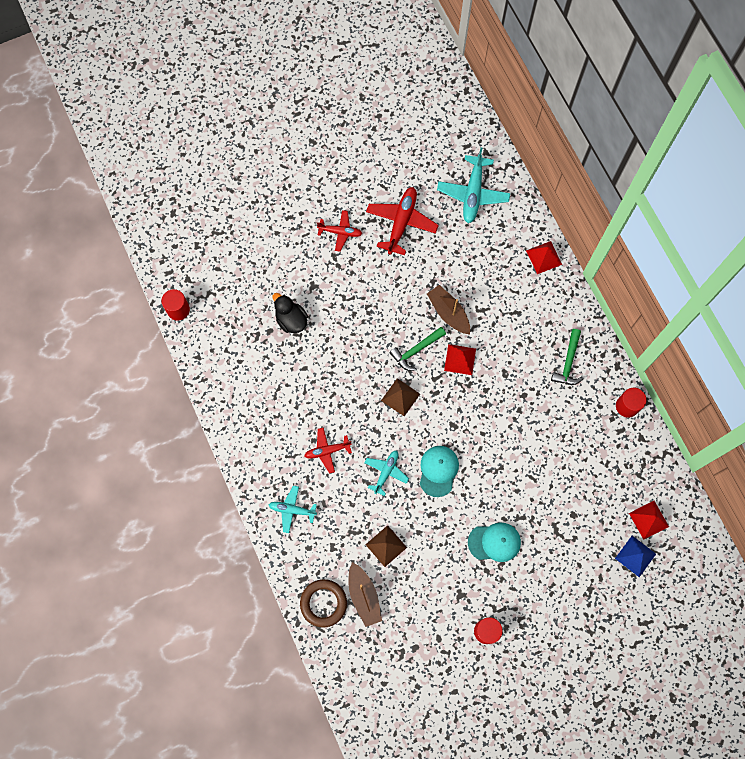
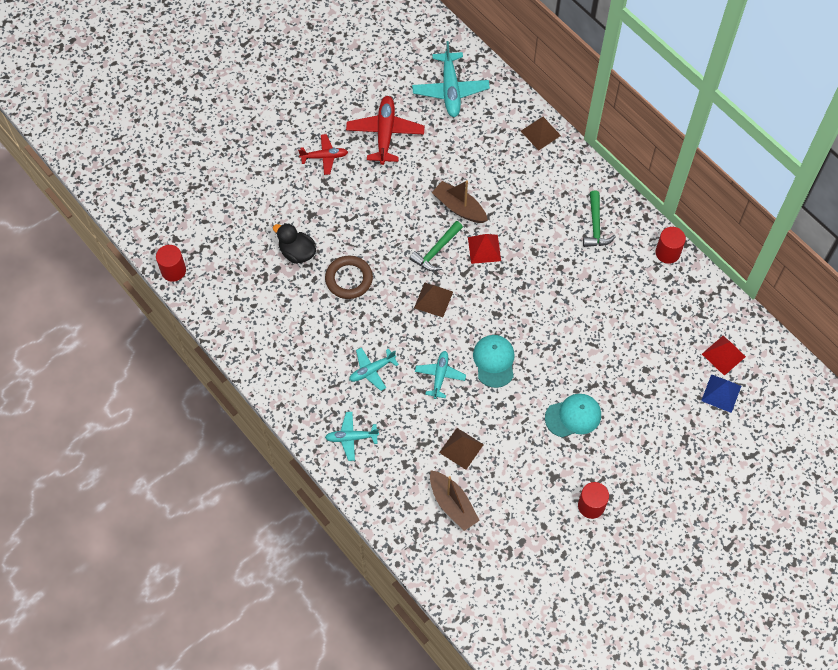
camera: 15 degrees left, 10 degrees down
brown ring [300,579,347,628] -> brown ring moved to [325,256,373,299]
red plane [304,428,352,474] -> turquoise plane [349,347,399,391]
red pyramid [526,241,562,274] -> brown pyramid [521,117,561,150]

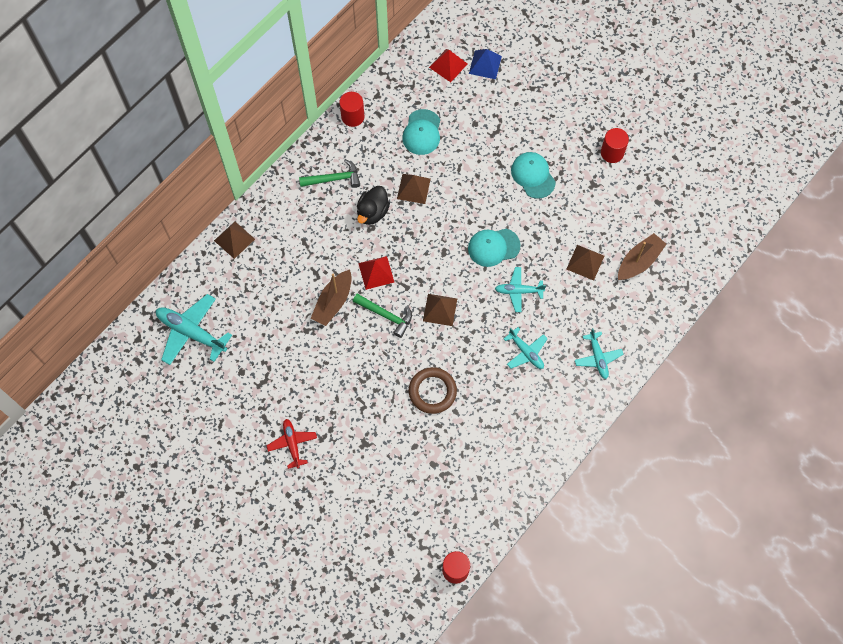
camera: 100 degrees left, 5 degrees up
black duck [273,223,316,264] -> black duck moved to [357,186,390,225]
red plane [346,96,425,165] -> none
turquoise plane [412,41,490,117] -> turquoise plane turned 135 degrees counterclockwise [156,294,232,365]
none -> brown pyramid [397,174,431,204]
none -> turquoise cap [402,109,440,155]

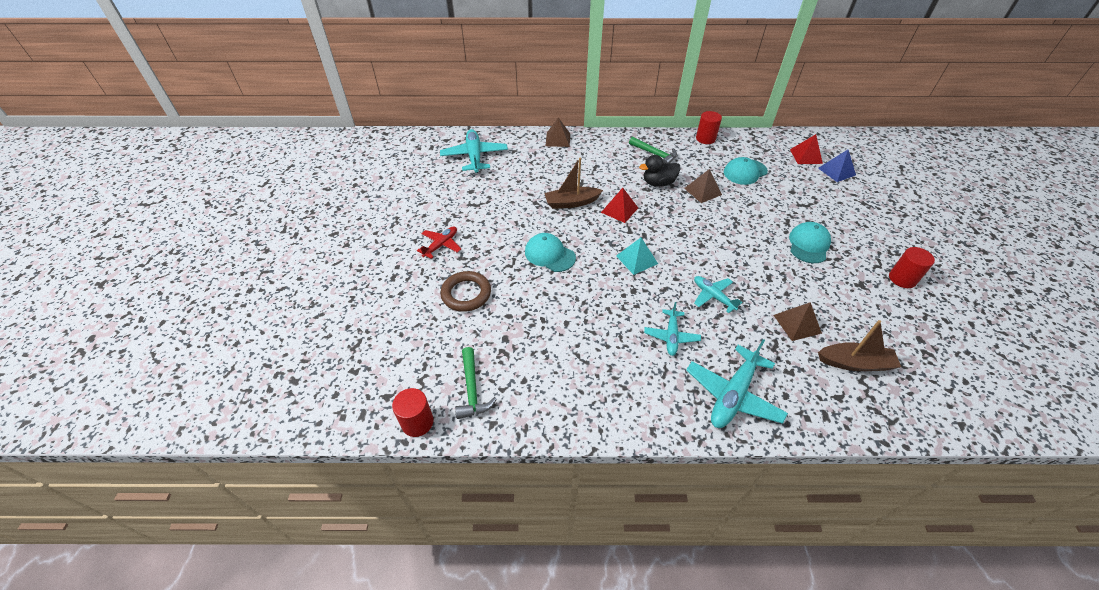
camera: 50 degrees right, 20 degrees down
green hammer [353,294,412,338] -> green hammer moved to [455,347,497,419]
brown ring [409,367,457,414] -> brown ring moved to [440,271,491,312]
brown pyramid [423,294,457,326] -> turquoise pyramid [616,238,658,275]
turquoise cap [468,229,521,267] -> turquoise cap moved to [525,233,576,272]
turquoise plane [575,328,624,379] -> turquoise plane [686,339,788,428], size x1.66

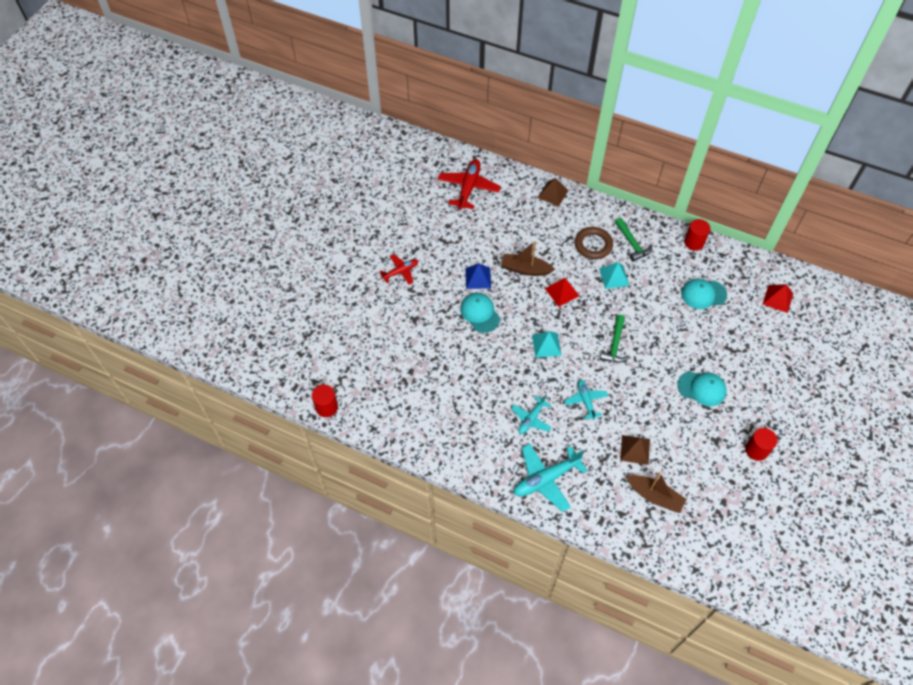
camera: 25 degrees right, 10 degrees up
turquoise plane [440,129,508,173] -> red plane [438,159,501,210]
brown ring [440,271,491,312] -> brown ring moved to [575,227,613,259]
green hammer [455,347,497,419] -> green hammer moved to [600,315,630,363]
black duck [639,155,681,187] -> turquoise pyramid [599,262,630,289]
brown pyramid [684,169,722,203] -> none
turquoise cap [789,222,831,263] -> turquoise cap turned 60 degrees clockwise [677,371,727,406]
blue pyramid [818,150,856,182] -> blue pyramid moved to [465,263,491,289]

